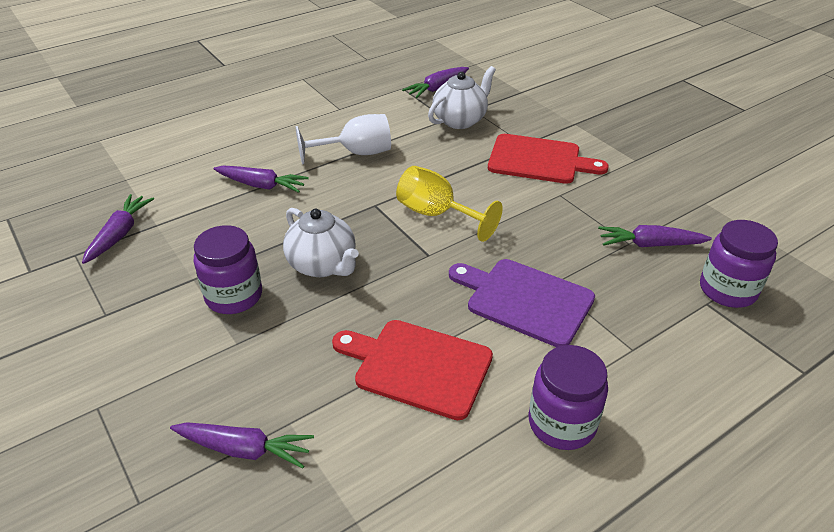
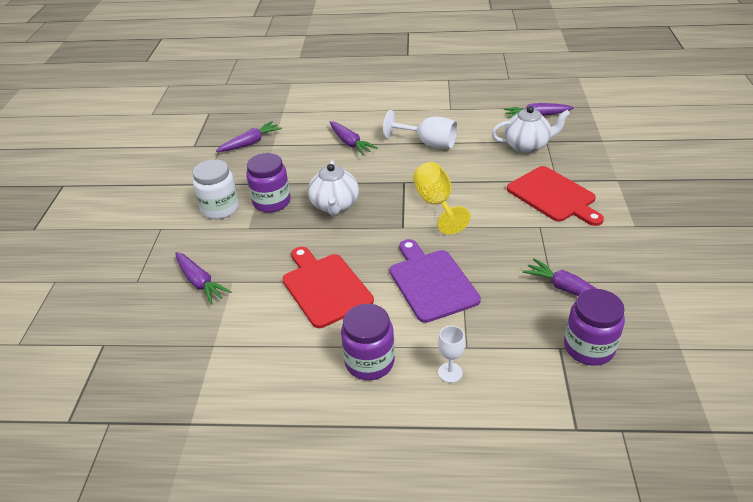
camera: 40 degrees right, 0 degrees up
none -> white jar [192,159,239,219]
none -> white goblet [438,326,465,383]

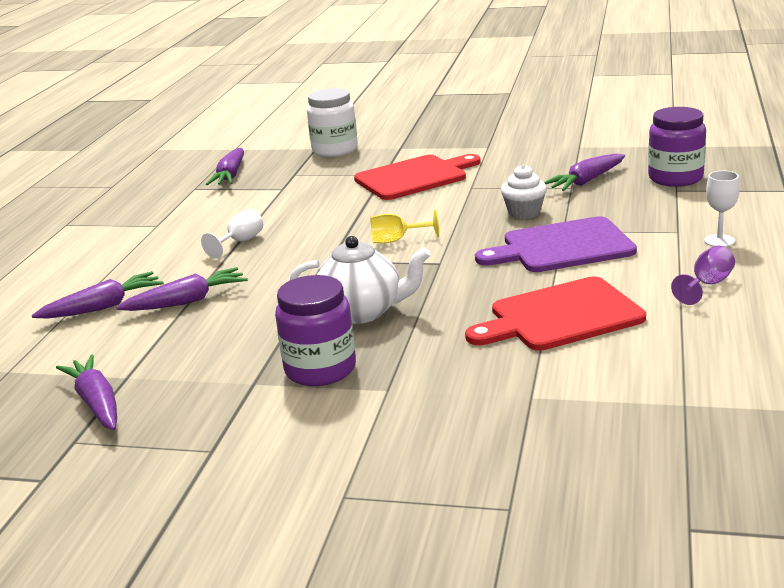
camera: 80 degrees left, 15 degrees down
purple carrot [175,252,231,305] -> purple carrot moved to [32,271,164,319]
white jar [192,159,239,219] -> white jar moved to [307,88,358,157]
purple jar [341,304,395,380] -> purple goblet [671,246,735,305]
white goblet [383,110,457,149] -> white goblet [201,209,263,259], size x0.58
yellow goblet [413,162,470,234] -> yellow goblet [370,209,439,243], size x0.58
white teapot [492,106,570,153] -> none
none -> white cupcake [501,165,547,219]

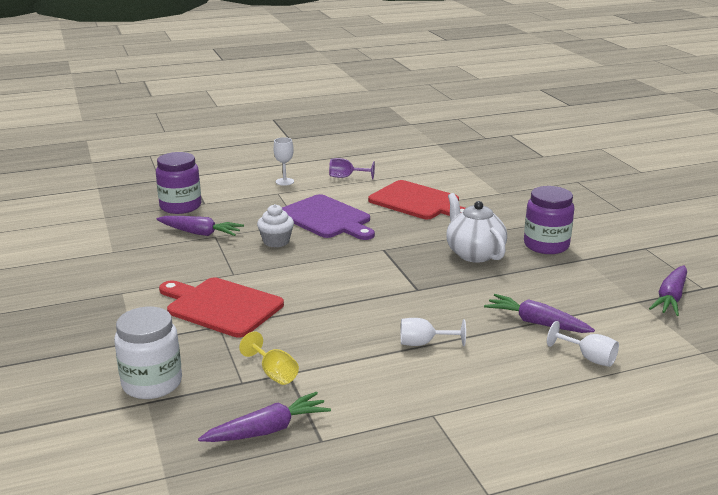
camera: 125 degrees left, 0 degrees up
purple carrot [32,271,164,319] -> white goblet [547,321,619,367]
yellow goblet [370,209,439,243] -> yellow goblet moved to [239,331,299,385]

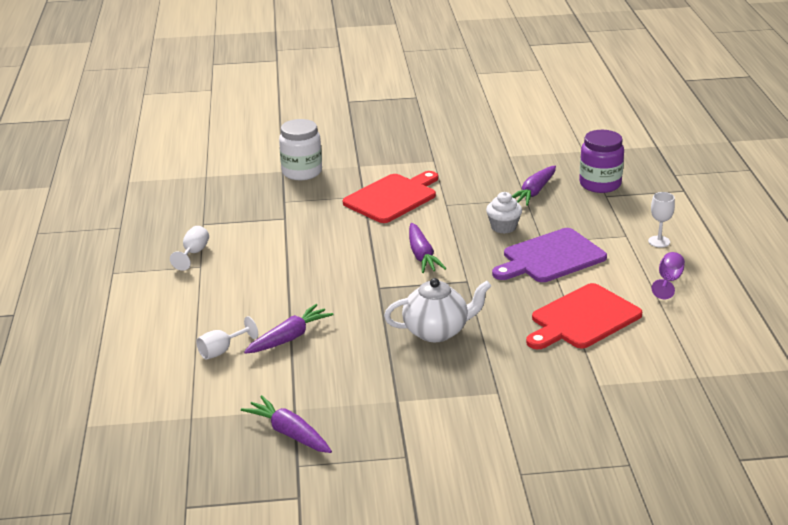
camera: 105 degrees right, 5 degrees up
purple carrot [198,392,331,442] -> purple carrot moved to [409,223,447,273]
yellow goblet [239,331,299,385] -> none
white goblet [401,318,466,346] -> white goblet moved to [170,226,209,271]
purple jar [524,186,574,254] -> none

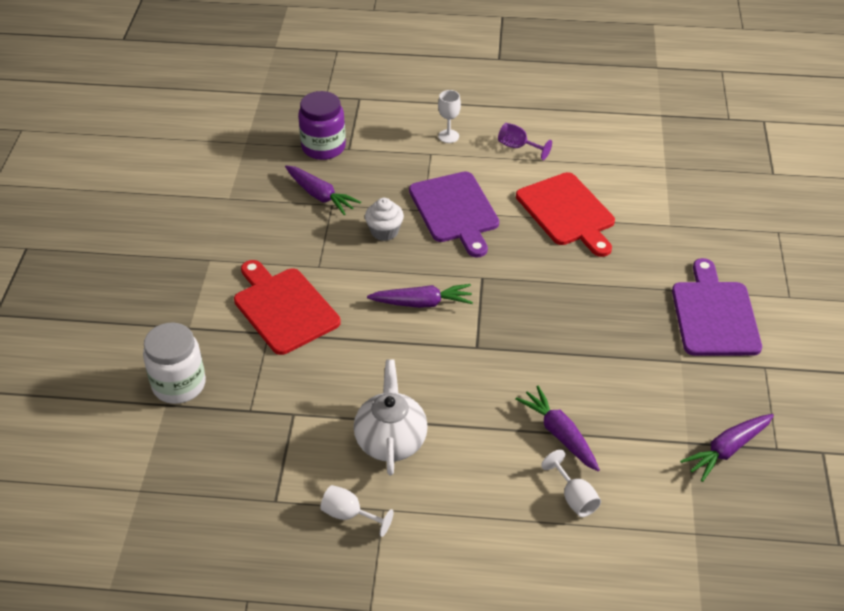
camera: 80 degrees left, 15 degrees up
white teapot [384,278,491,342] -> white teapot moved to [354,359,428,475]
none -> purple cutting board [672,258,762,356]

